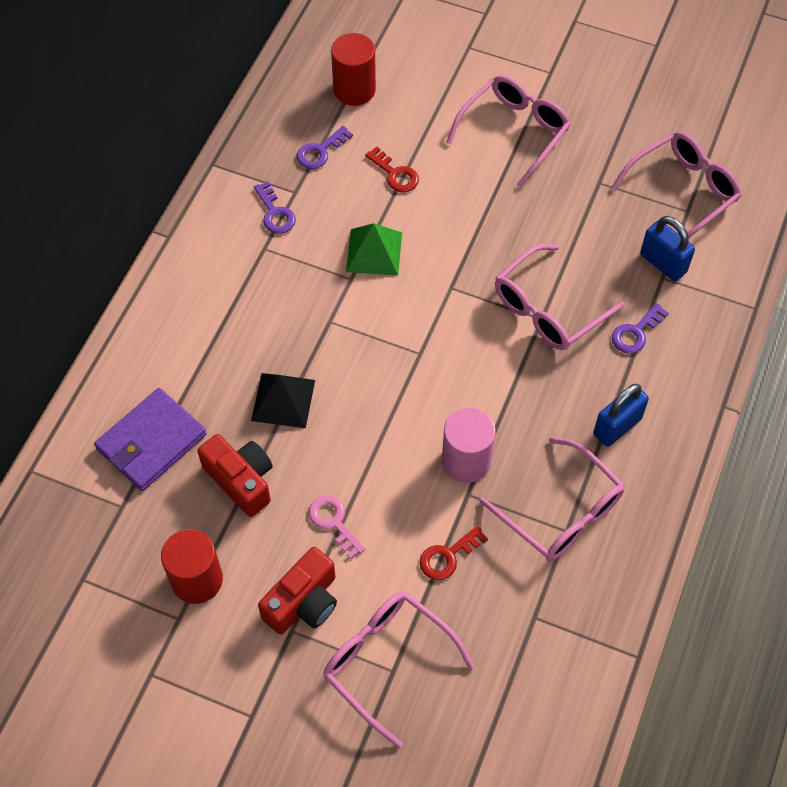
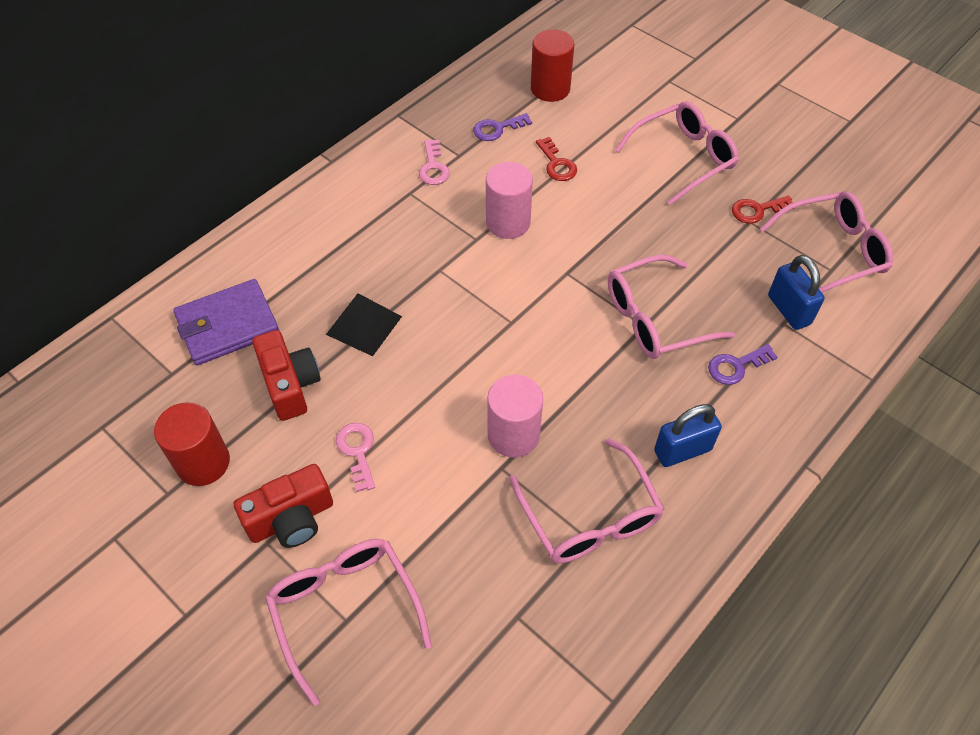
camera: 20 degrees right, 5 degrees down
purple key [254,181,296,234] -> pink key [419,140,450,185]
green pyramid [346,223,402,276] -> pink cylinder [486,162,533,239]
red key [420,525,488,580] -> red key moved to [732,196,794,224]

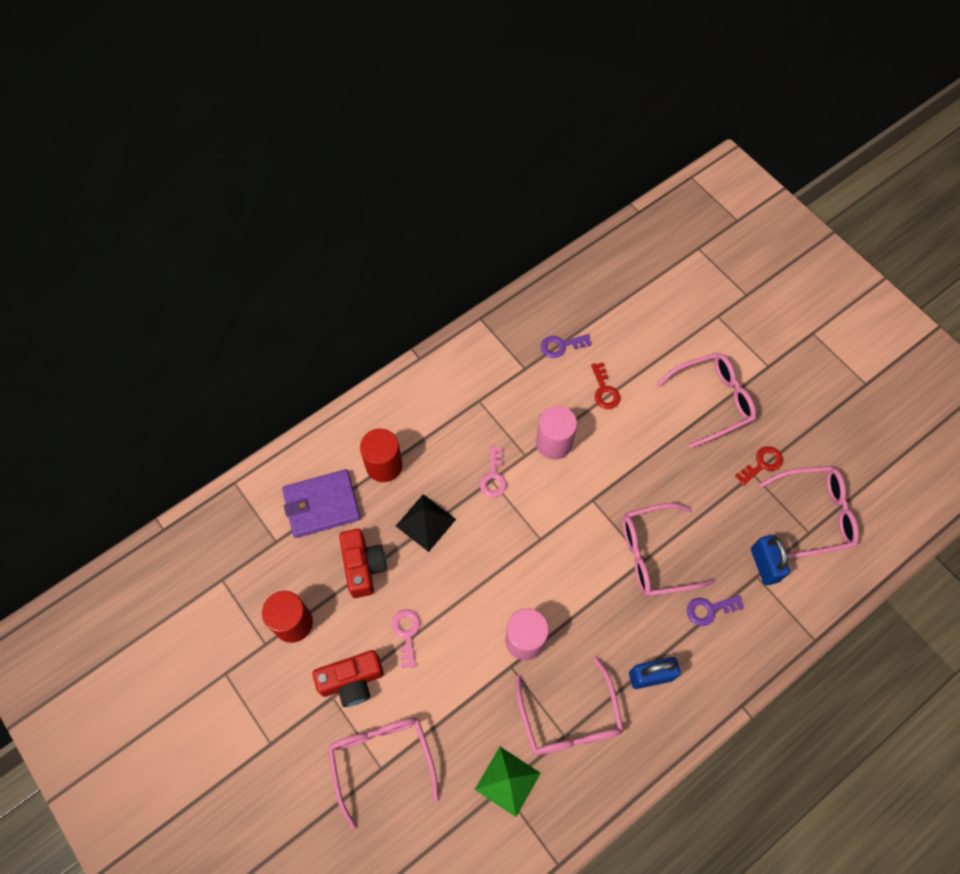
camera: 10 degrees right, 10 degrees up
pink key [419,140,450,185] -> pink key moved to [480,446,507,497]
red cylinder [531,29,574,102] -> red cylinder moved to [360,429,403,482]
red key [732,196,794,224] -> red key turned 150 degrees clockwise [735,446,783,486]
none -> green pyramid [475,747,541,817]

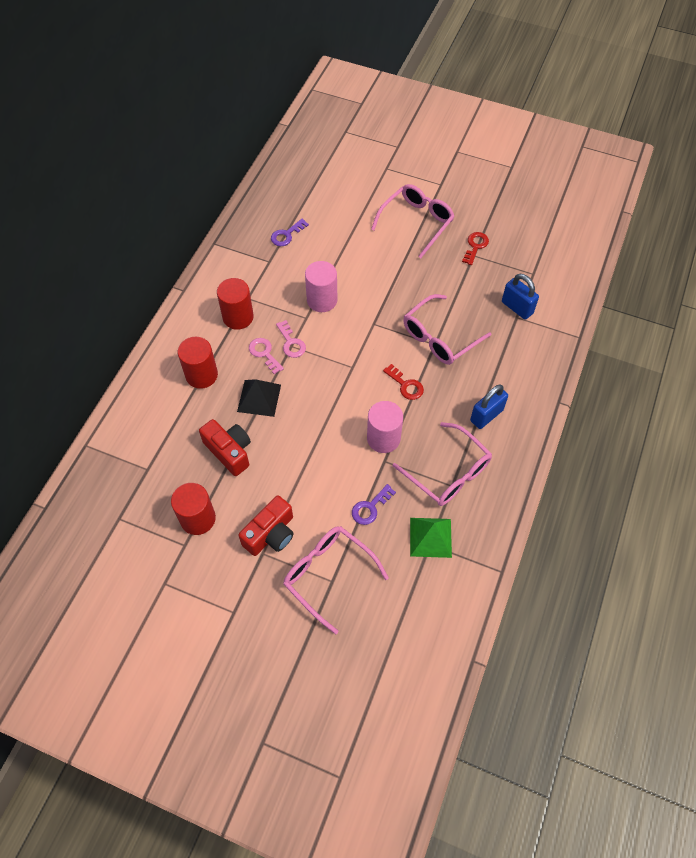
camera: 30 degrees left, 5 degrees down
purple wallet [282,469,361,538] -> none
pink key [392,609,420,668] -> pink key moved to [249,338,284,374]
red key [591,362,620,409] -> red key moved to [383,364,424,400]
purple key [687,595,744,626] -> purple key moved to [352,484,396,525]
pink glasses [759,466,859,558] -> none
none -> red cylinder [217,278,254,330]

